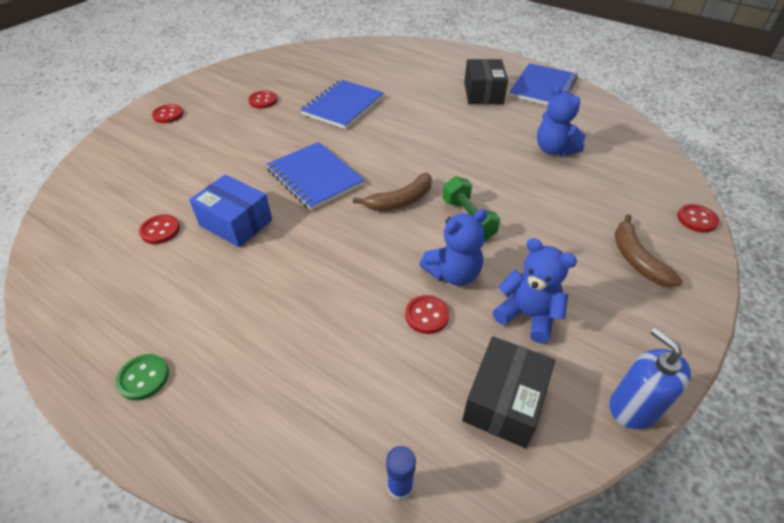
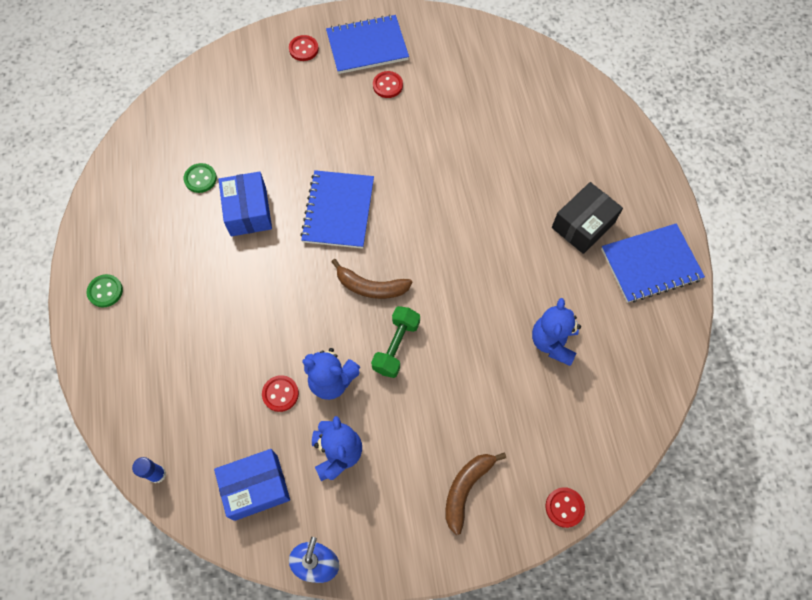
camera: 45 degrees right, 20 degrees up
red button [139,215,180,244] -> green button [184,163,217,193]
blue notebook [300,79,384,129] -> blue notebook moved to [326,14,409,74]
black box [462,336,555,448] -> blue box [214,449,290,521]

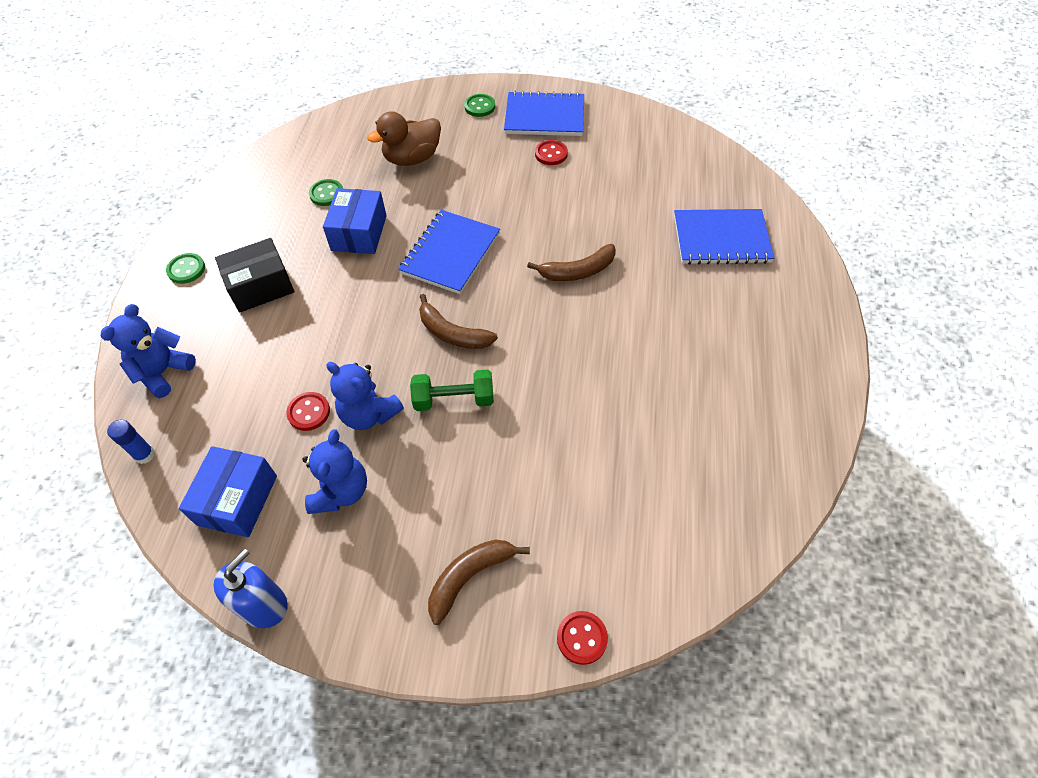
camera: 20 degrees right, 10 degrees down
blue box [214,449,290,521] -> blue box turned 75 degrees counterclockwise [179,446,277,537]
red button [289,35,319,61] -> green button [464,94,495,117]
green dumbbell [371,306,420,378] -> green dumbbell turned 45 degrees clockwise [410,369,494,411]
blue teddy bear [532,298,581,366] -> blue teddy bear moved to [100,304,196,398]
black box [552,182,623,254] -> black box moved to [215,238,294,312]
blue notebook [601,223,705,303] -> blue notebook moved to [674,209,774,265]
none -> brown duck [367,111,441,166]
none -> brown banana [527,244,616,281]

